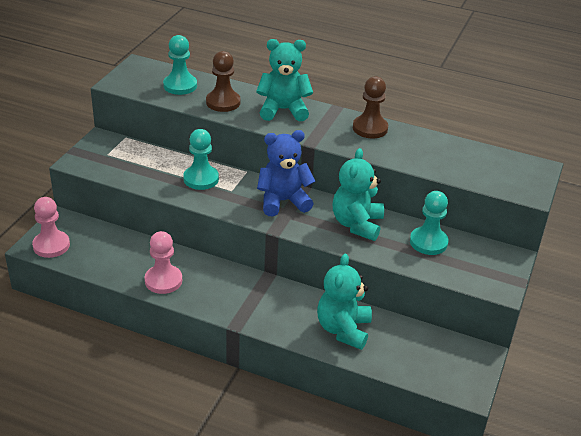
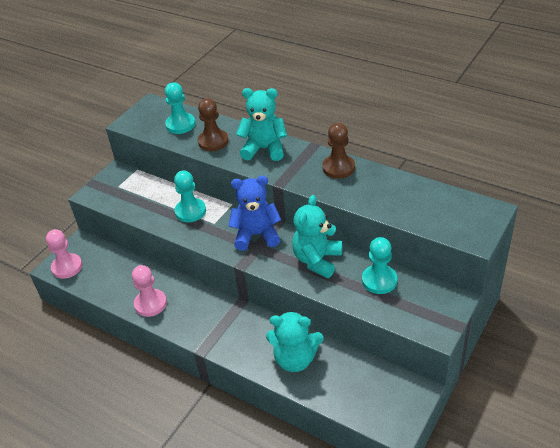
camera: 15 degrees right, 5 degrees up
turquoise teddy bear [317,254,372,350] -> turquoise teddy bear turned 105 degrees counterclockwise [266,311,323,372]

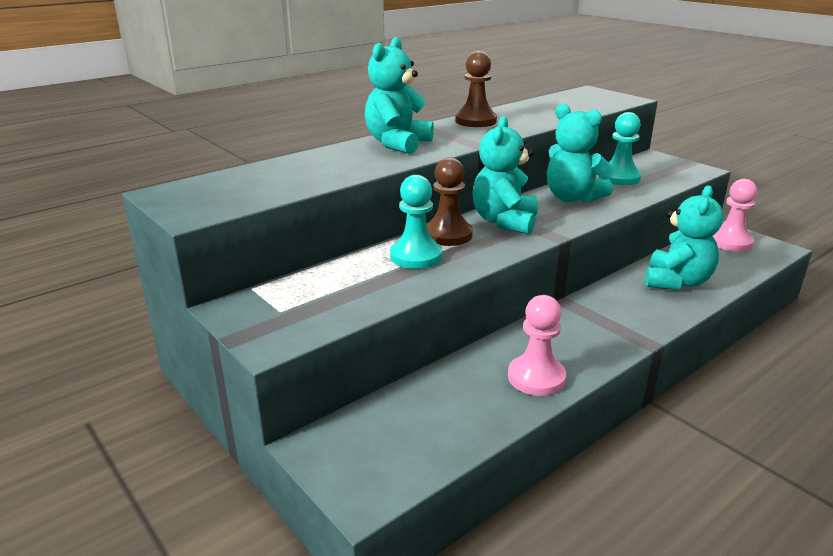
camera: 75 degrees left, 15 degrees down
pink pawn [46,229,82,279] -> pink pawn moved to [713,179,757,251]
turquoise pawn [165,82,195,134] -> none
brown pawn [198,98,229,151] -> brown pawn moved to [427,157,473,246]
blue teddy bear [228,176,281,251] -> turquoise teddy bear [473,116,538,234]

